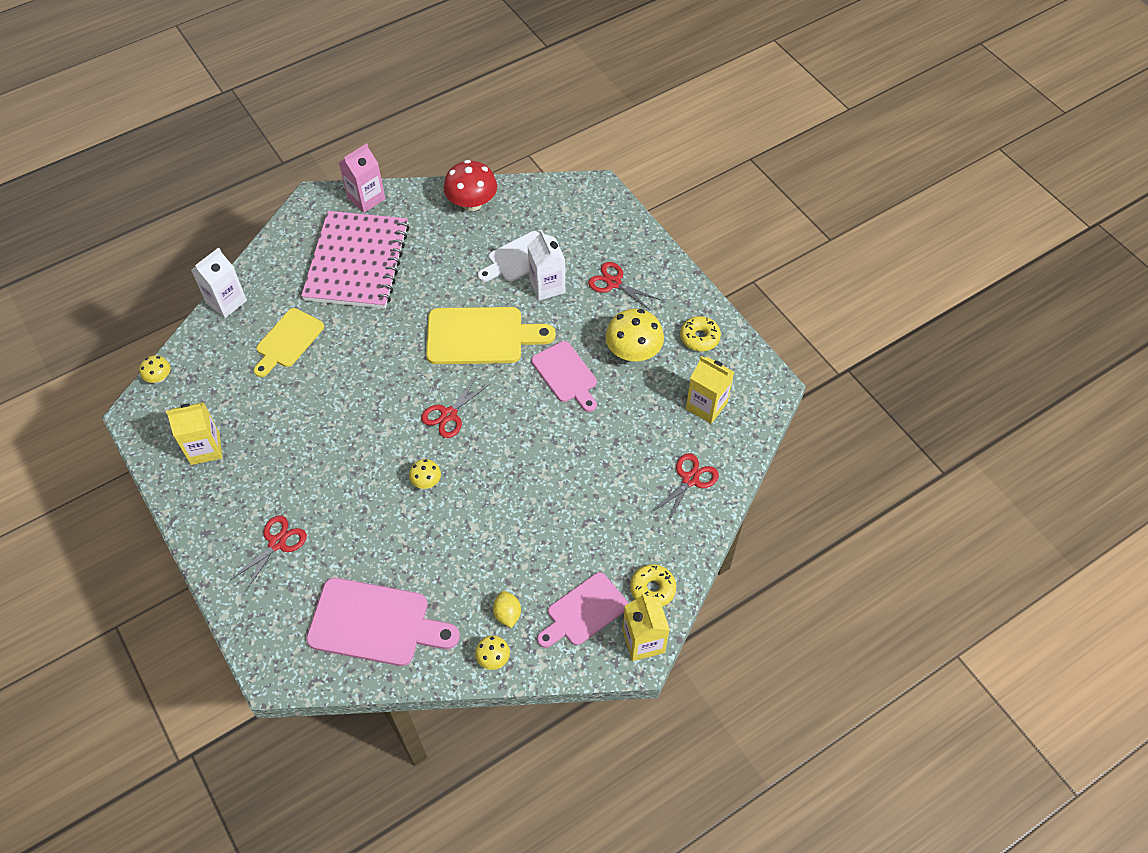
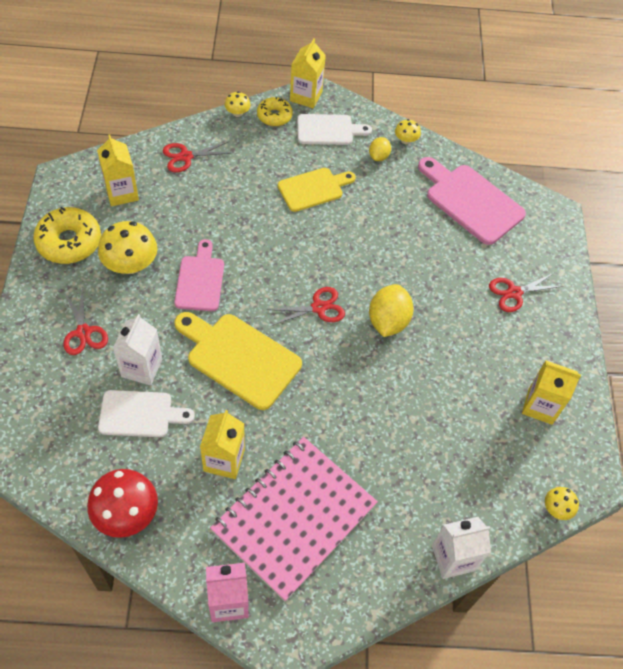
camera: 150 degrees left, 0 degrees up
yellow cutting board [254,308,324,377] -> yellow cutting board moved to [278,168,356,212]
yellow mushroom [409,459,441,489] -> yellow mushroom moved to [224,91,251,117]
pink cutting board [537,572,628,648] -> white cutting board [297,114,372,145]
yellow donut [680,316,721,351] -> yellow donut [33,207,101,264], size x1.63
none -> yellow carton [200,410,245,479]
none -> yellow lemon [369,284,414,337]

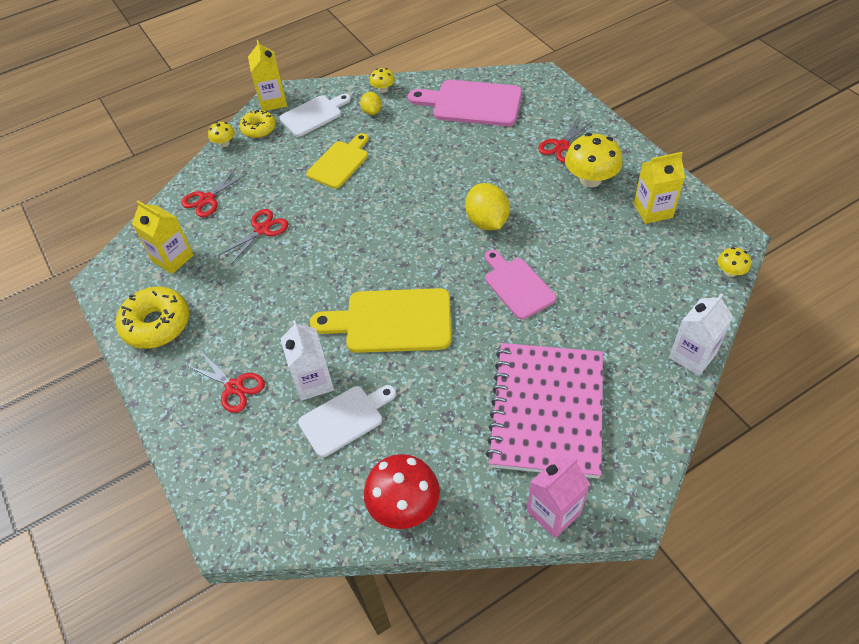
camera: 25 degrees left, 5 degrees down
yellow mushroom [98,221,157,274] -> yellow mushroom moved to [565,133,623,187]
pink cutting board [174,239,224,311] -> pink cutting board moved to [485,250,556,320]
yellow carton [200,410,245,479] -> none
red scissors [267,287,345,326] -> red scissors moved to [219,209,288,264]

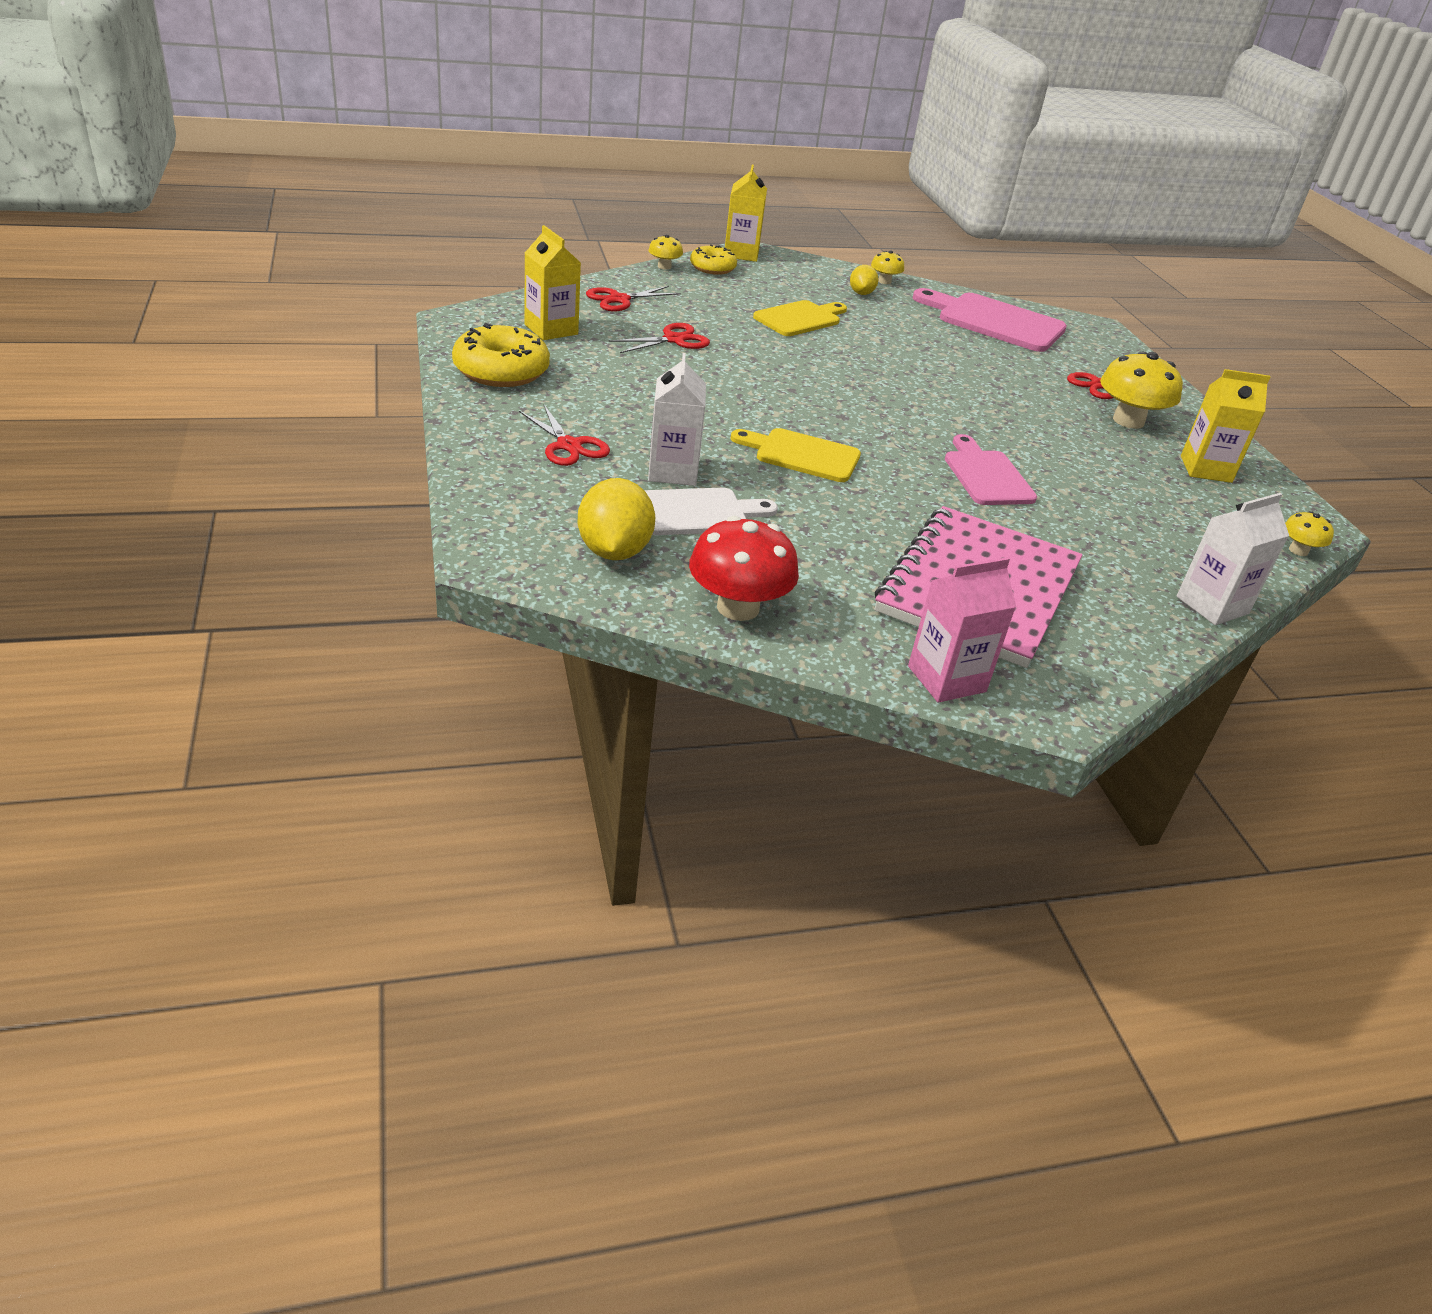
camera: 10 degrees right, 15 degrees down
white cutting board [279,94,351,137] -> none
yellow cutting board [310,288,451,353] -> yellow cutting board [730,428,861,482], size x0.66
yellow lemon [465,183,510,230] -> yellow lemon moved to [578,478,655,560]

